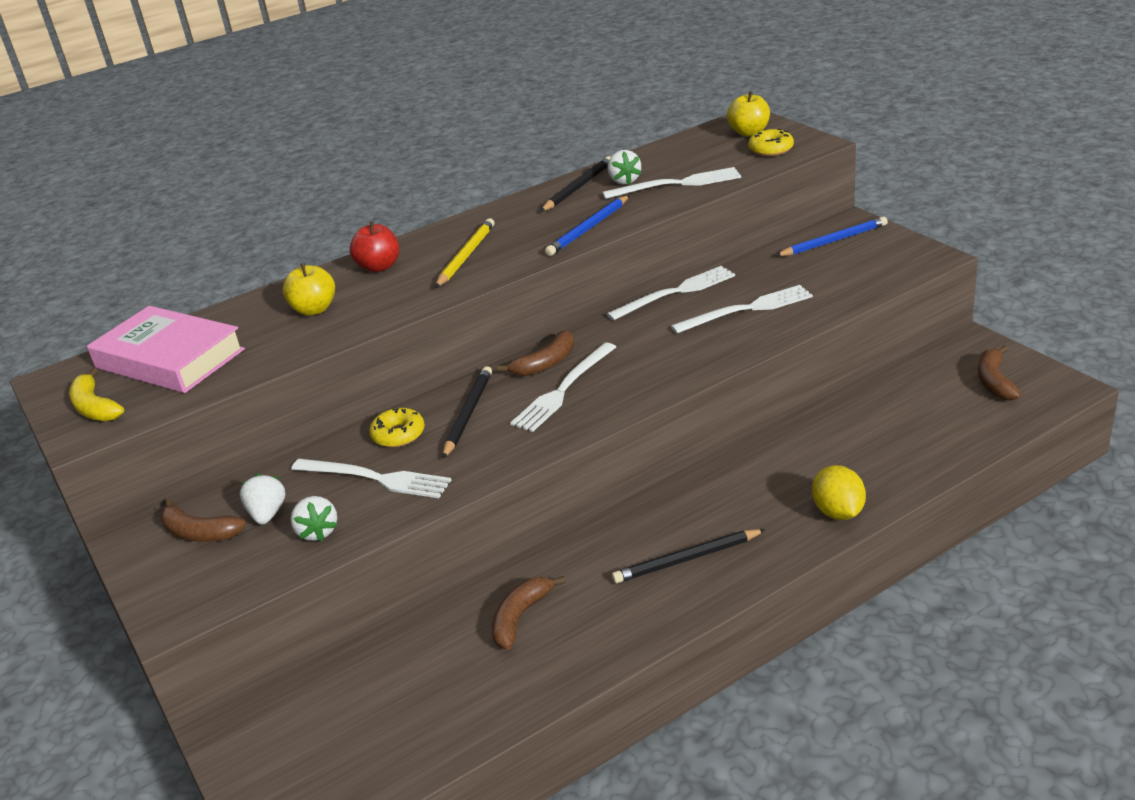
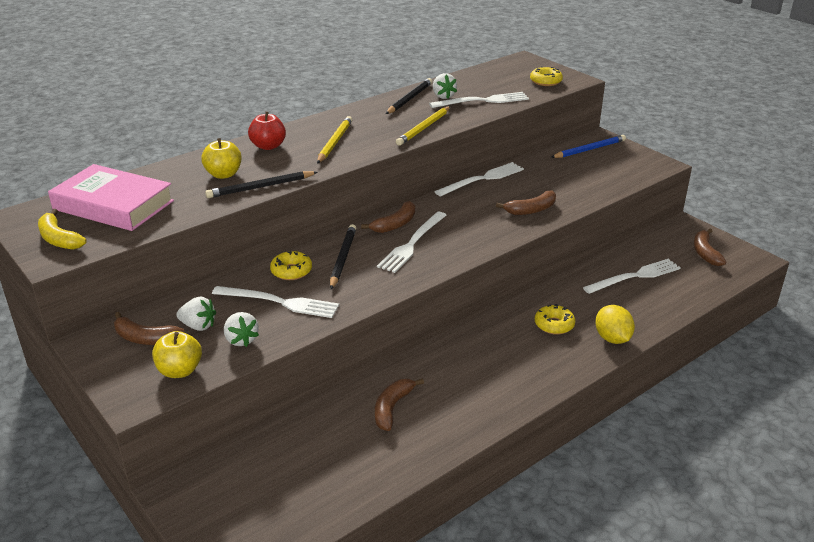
camera: 10 degrees left, 0 degrees up
white strawberry [240,474,285,524] -> white strawberry turned 120 degrees clockwise [176,297,216,331]
blue pencil [545,195,630,256] -> yellow pencil [396,106,450,146]
black pencil [612,529,766,583] -> black pencil moved to [205,171,318,198]
white fork [671,285,813,334] -> white fork moved to [583,259,681,294]
yellow apple [727,91,770,137] -> yellow apple moved to [152,331,202,378]
none -> brown banana [496,191,556,215]
none -> yellow donut [535,304,575,335]

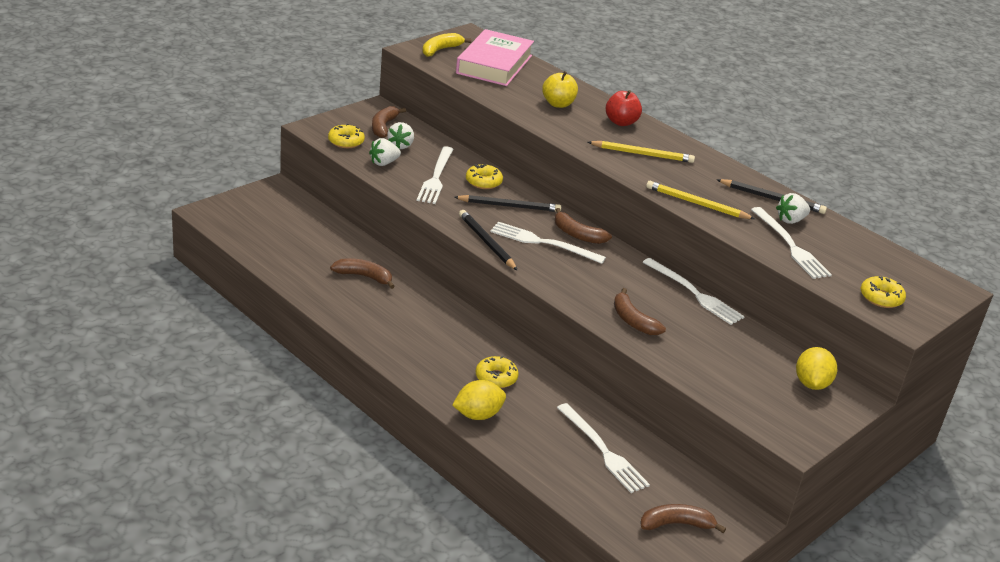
camera: 80 degrees right, 0 degrees up
yellow apple [152,331,202,378] -> yellow donut [328,123,365,148]
black pencil [205,171,318,198] -> black pencil moved to [459,210,518,271]
blue pencil [551,135,626,158] -> yellow lemon [796,347,837,390]

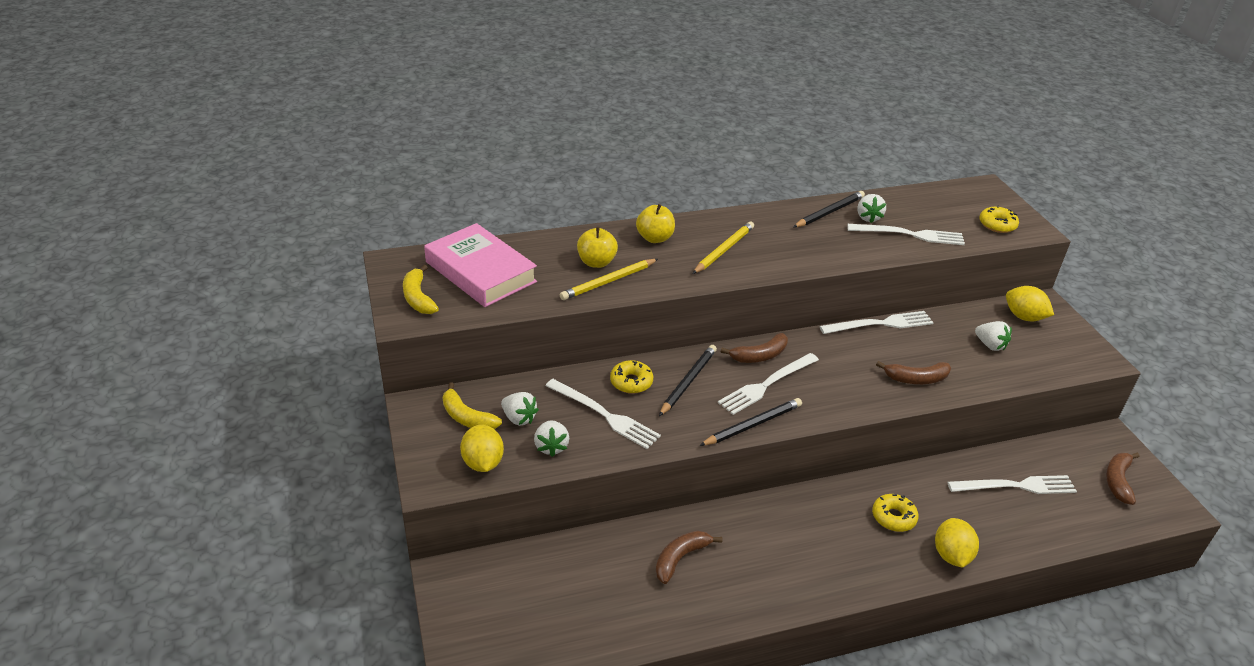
camera: 60 degrees left, 5 degrees up
yellow donut [328,123,365,148] -> yellow lemon [460,425,504,472]
brown banana [372,106,406,138] -> yellow banana [443,382,502,429]
black pencil [459,210,518,271] -> black pencil turned 150 degrees clockwise [699,398,802,446]
red apple [606,90,642,126] -> yellow apple [636,204,675,243]
yellow pencil [646,181,755,219] -> yellow pencil moved to [560,259,658,300]
none -> white strawberry [975,321,1012,351]

